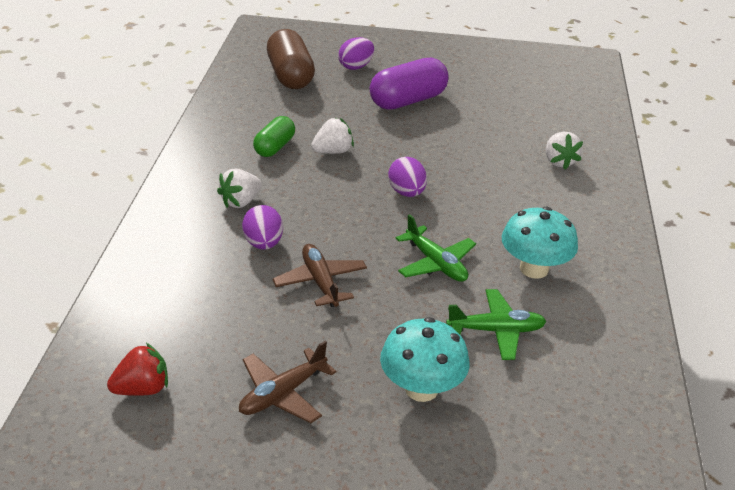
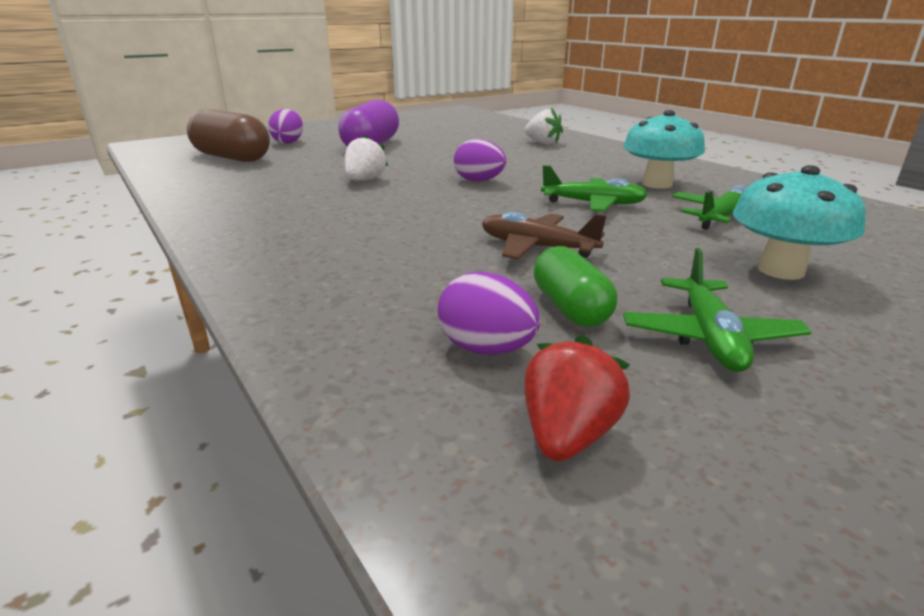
camera: 40 degrees left, 10 degrees down
white strawberry [217,169,262,208] -> none
brown plane [239,341,337,423] -> green plane [623,248,811,372]
purple egg [242,205,283,250] -> purple egg moved to [438,272,540,355]
green capsule [253,116,295,157] -> green capsule moved to [534,246,617,326]

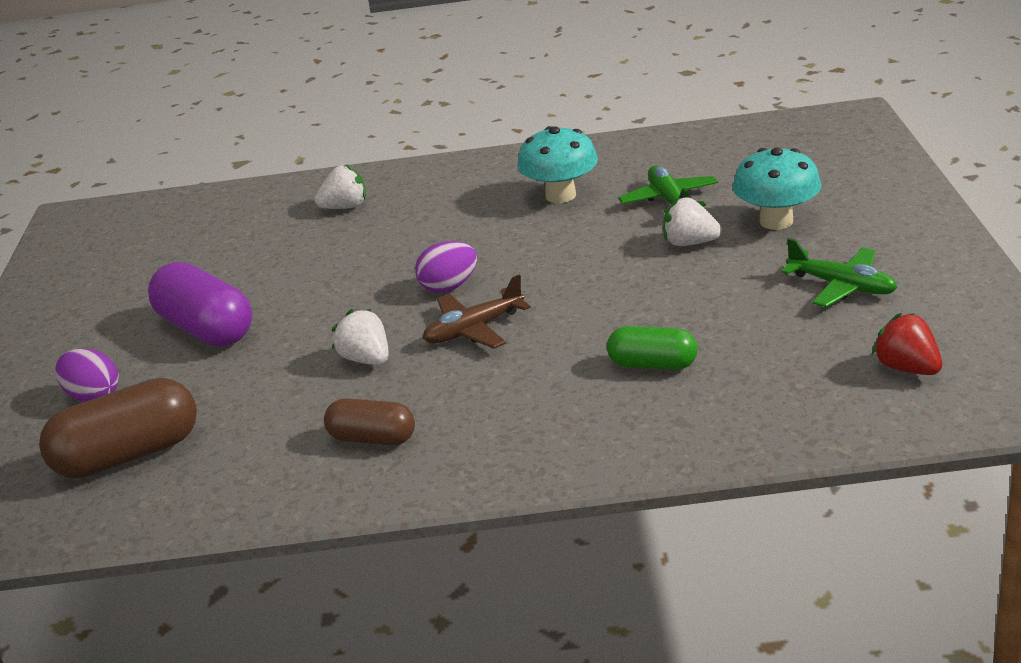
camera: 55 degrees left, 5 degrees up
purple egg [438,272,540,355] -> none
brown plane [482,212,607,259] -> brown plane moved to [423,275,531,349]
green capsule [534,246,617,326] -> green capsule moved to [607,326,697,370]
green plane [541,165,648,211] -> none
none -> brown capsule [324,398,415,446]
none -> white strawberry [663,197,722,246]

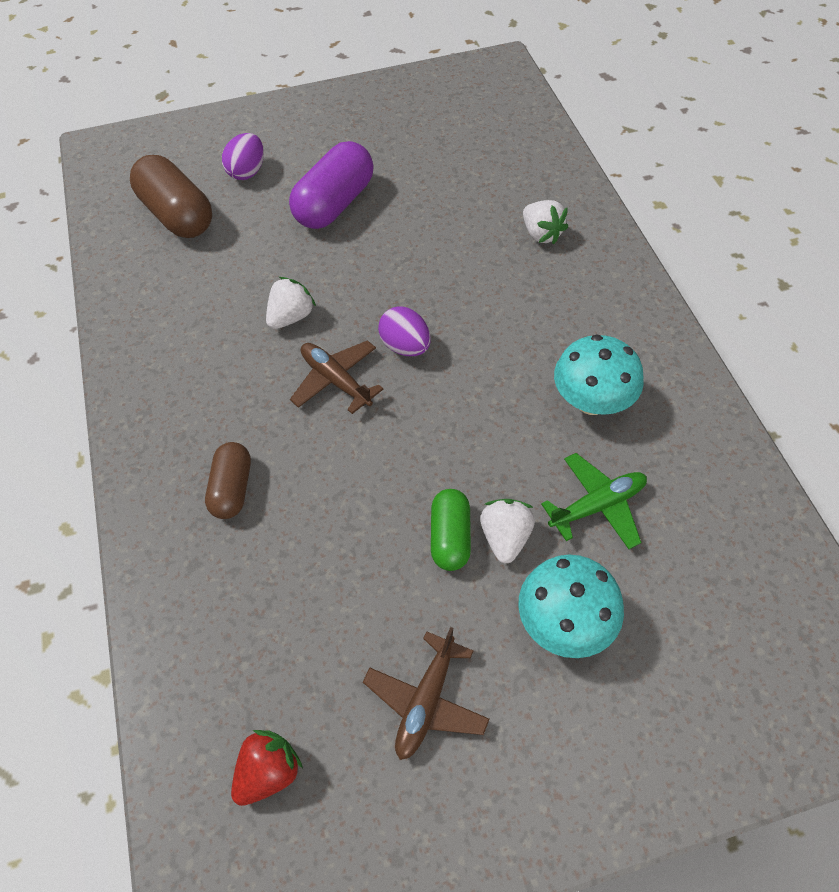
camera: 75 degrees right, 25 degrees up
brown capsule [324,398,415,446] -> brown capsule moved to [205,442,251,519]
green capsule [607,326,697,370] -> green capsule moved to [431,489,471,571]
green plane [781,238,897,307] -> brown plane [363,627,490,760]

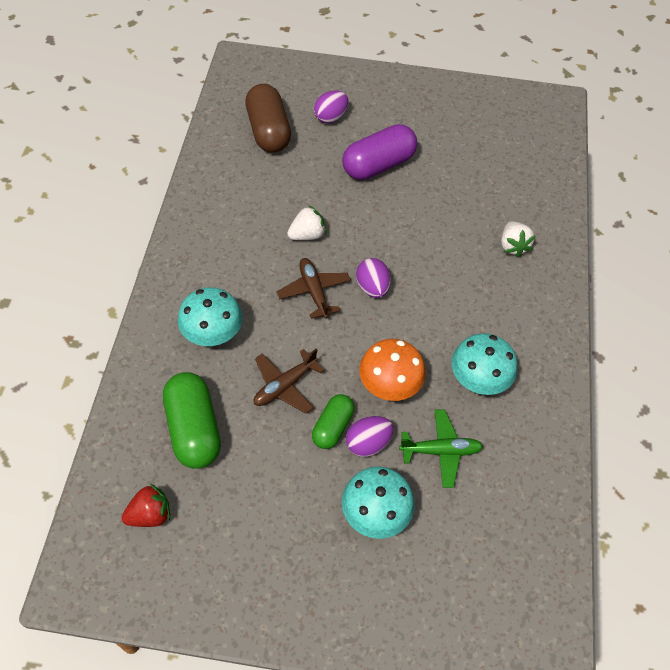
camera: 20 degrees right, 0 degrees up
brown capsule [205,442,251,519] -> turquoise mushroom [178,287,243,346]
brown plane [363,627,490,760] -> brown plane moved to [254,349,325,414]
white strawberry [480,499,535,564] -> purple egg [346,416,393,457]
none -> green capsule [163,372,221,469]
none -> orange mushroom [359,339,426,401]

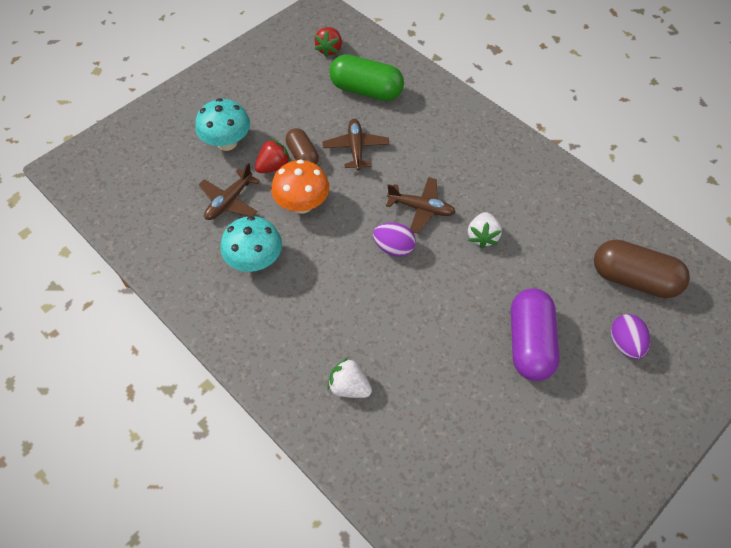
camera: 130 degrees right, 0 degrees up
turquoise mushroom [178,287,243,346] -> none
green capsule [312,394,354,449] -> brown capsule [285,128,319,165]
purple egg [346,416,393,457] -> red strawberry [255,139,291,173]
green plane [399,409,483,488] -> brown plane [198,163,260,220]

